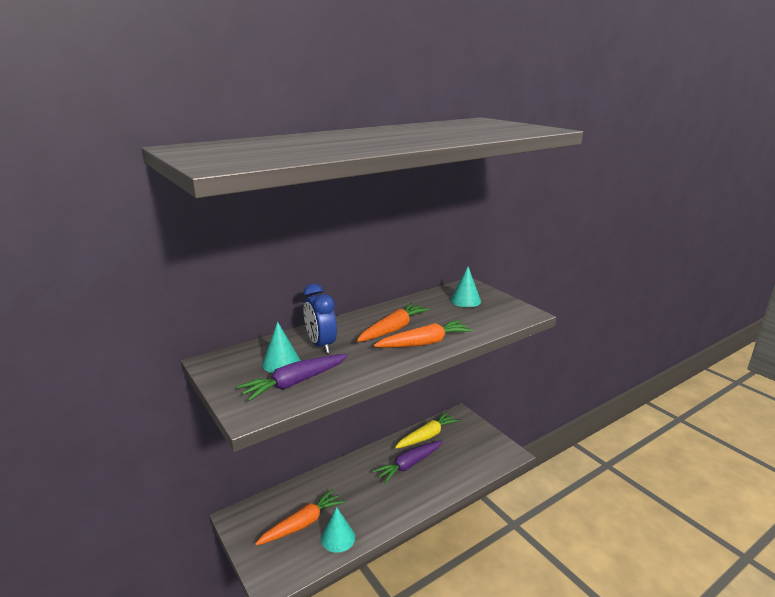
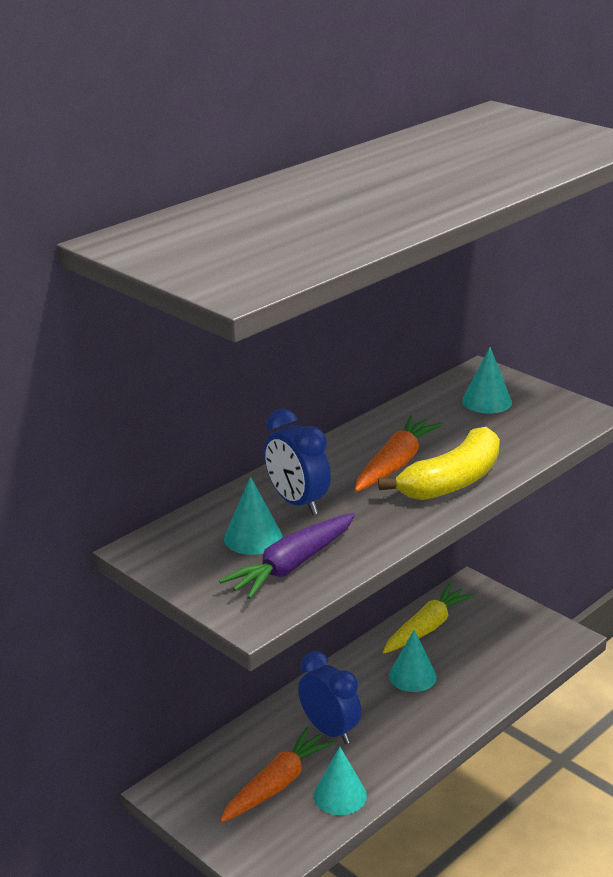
camera: 10 degrees left, 5 degrees up
purple carrot [372,440,443,483] -> turquoise cone [389,630,437,692]
orange carrot [373,320,473,348] -> yellow banana [378,427,500,500]
none -> blue clock [298,651,361,744]

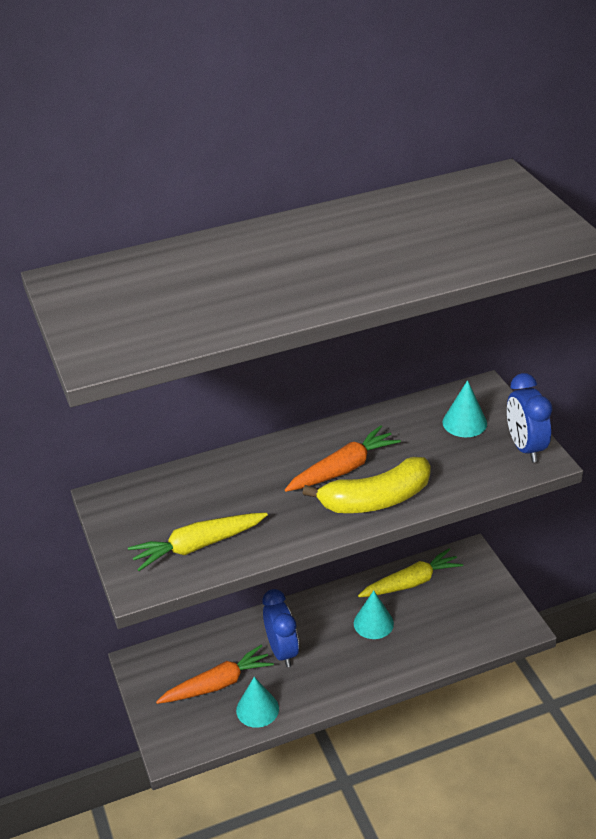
camera: 25 degrees right, 10 degrees up
purple carrot [219,513,355,599] -> yellow carrot [128,513,268,571]
turquoise cone [224,477,283,555] -> none
blue clock [264,409,331,515] -> blue clock moved to [507,373,552,463]

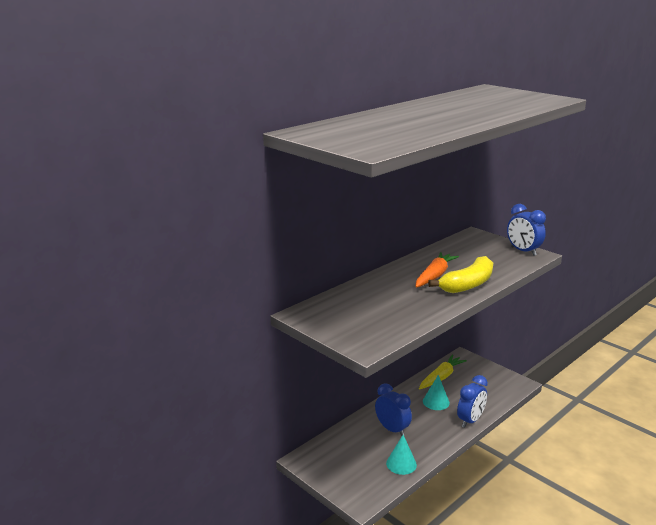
camera: 25 degrees left, 15 degrees down
yellow carrot [128,513,268,571] -> none
orange carrot [156,645,274,704] -> none
turquoise cone [442,380,487,437] -> none
none -> blue clock [457,375,488,428]

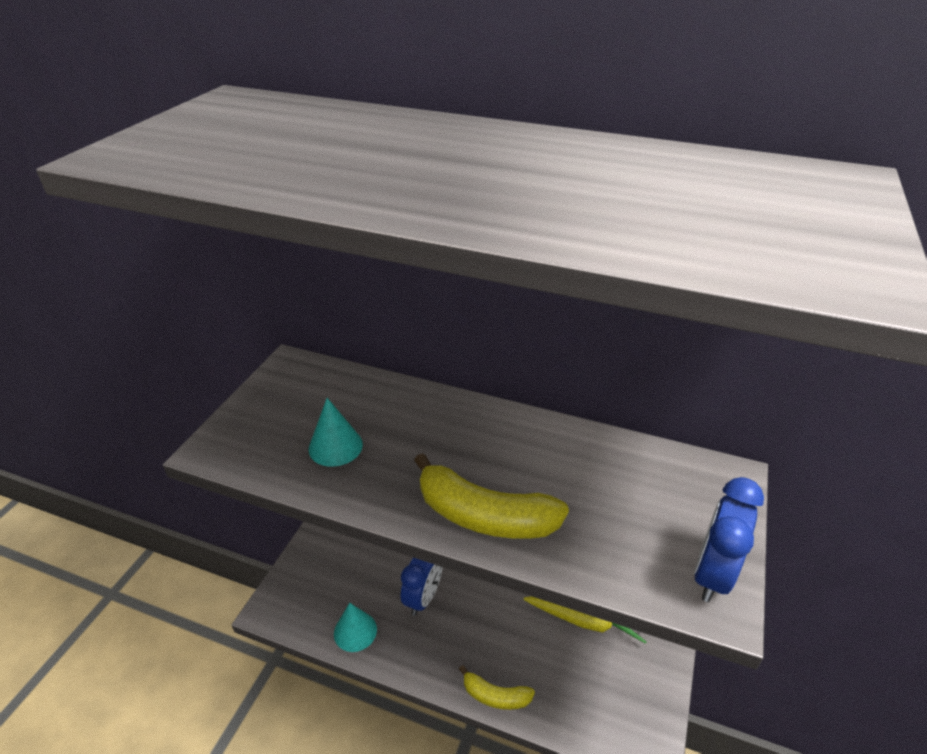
camera: 65 degrees right, 15 degrees up
orange carrot [415,252,459,288] -> none
turquoise cone [423,375,450,410] -> turquoise cone moved to [309,398,363,467]
blue clock [457,375,488,428] -> yellow banana [459,665,535,710]

